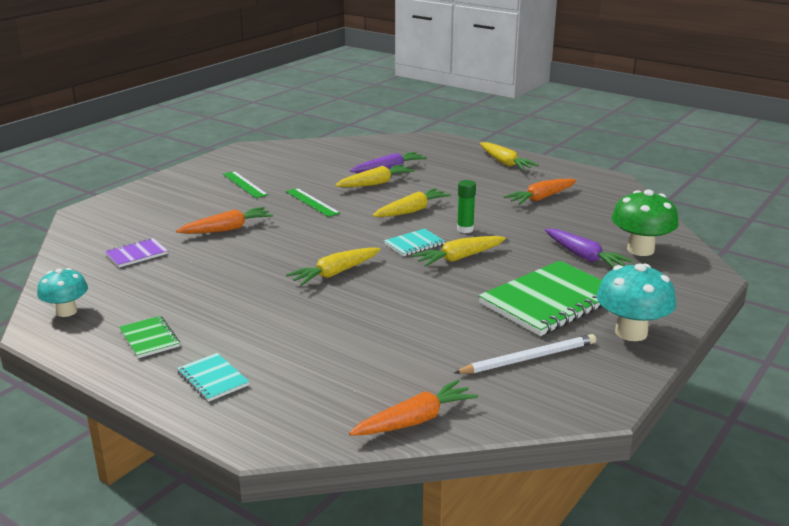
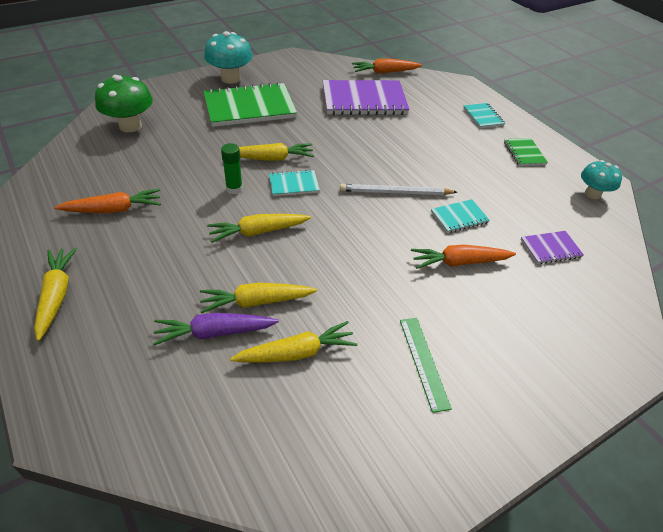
camera: 160 degrees left, 20 degrees up
green ruler [286,188,340,217] -> none
yellow carrot [286,247,381,286] -> yellow carrot moved to [230,321,357,363]
white pencil [454,334,596,374] -> white pencil moved to [340,184,457,195]
purple carrot [545,229,633,268] -> none
none -> purple notebook [323,80,410,115]
none -> turquoise notebook [431,199,490,233]

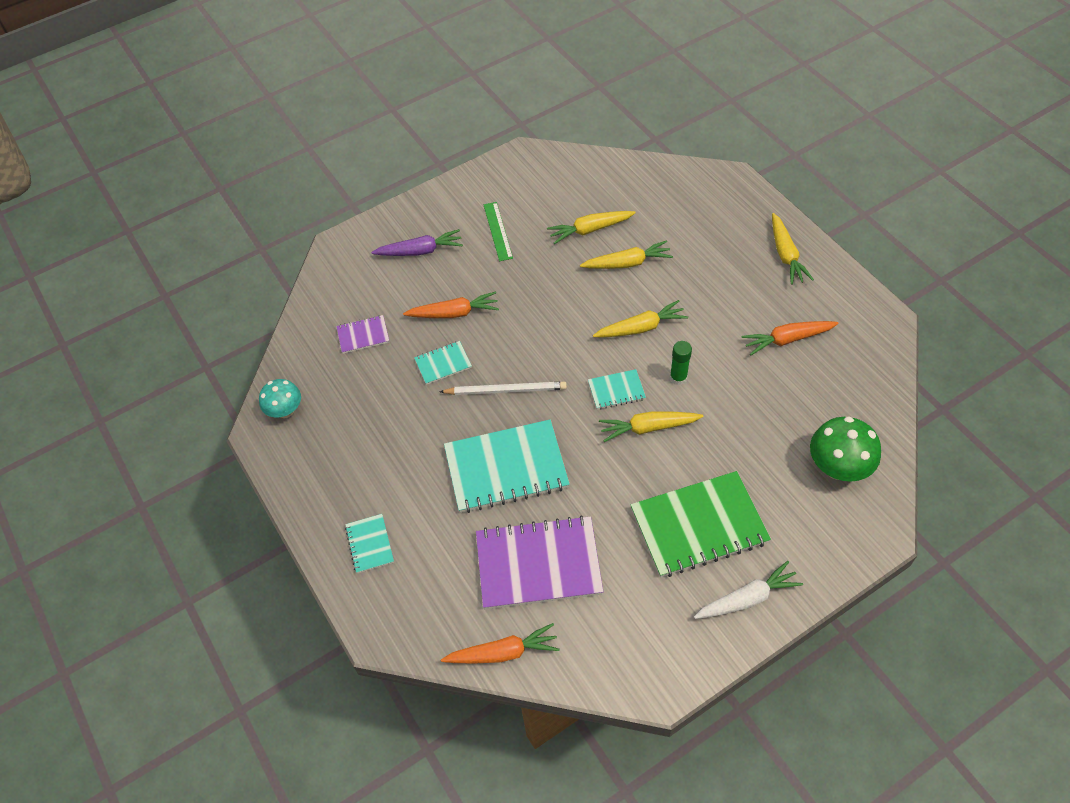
camera: 175 degrees left, 10 degrees up
purple carrot [153,313,279,345] -> purple carrot moved to [371,229,463,256]
turquoise mushroom [204,31,253,84] -> white carrot [694,561,803,619]
green notebook [504,138,548,166] -> none
none -> turquoise notebook [444,420,570,513]

